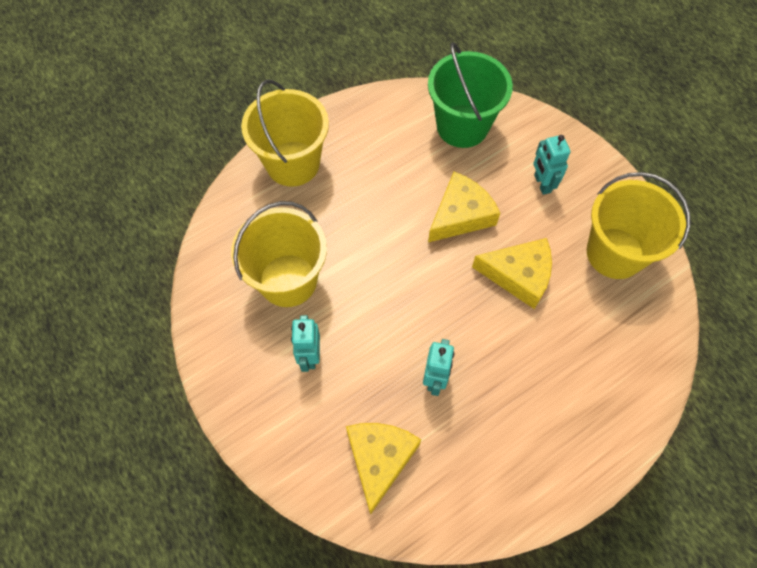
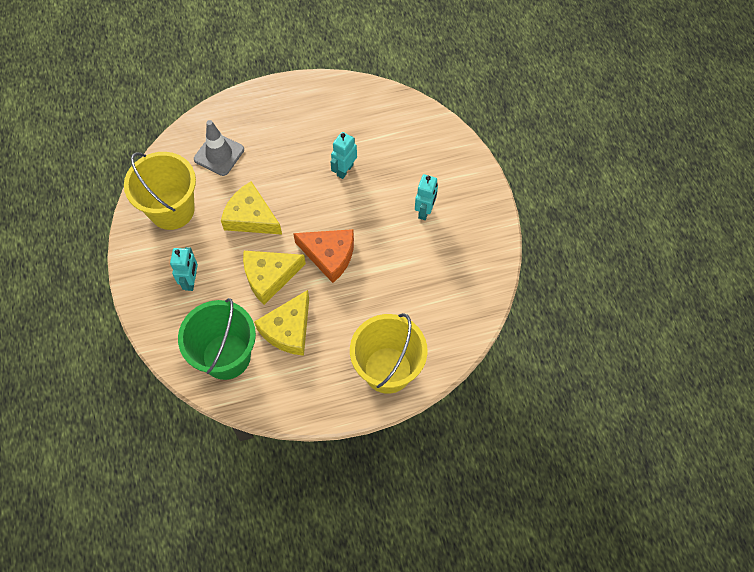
camera: 160 degrees left, 0 degrees up
yellow bucket [231,201,327,307] -> none
yellow cheese [346,423,421,515] -> yellow cheese moved to [254,290,309,356]
none -> grey traffic cone [194,120,244,176]
none -> orange cheese [293,229,354,283]

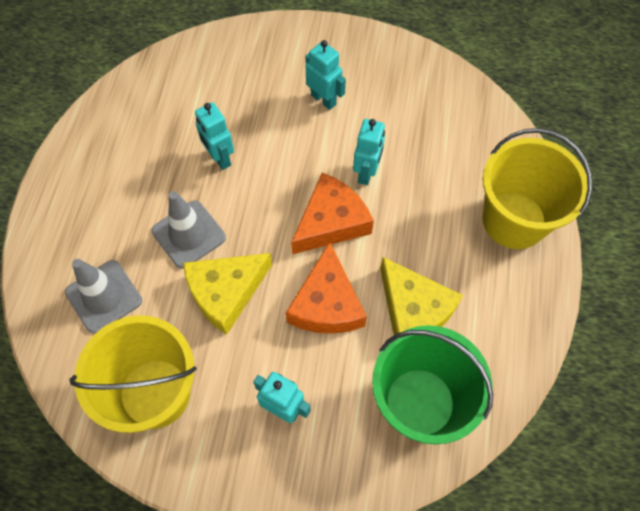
camera: 65 degrees left, 0 degrees up
yellow cheese [243,251,306,305] -> orange cheese [286,242,367,334]
none -> grey traffic cone [152,191,226,269]
none -> turquoise robot [353,119,385,185]

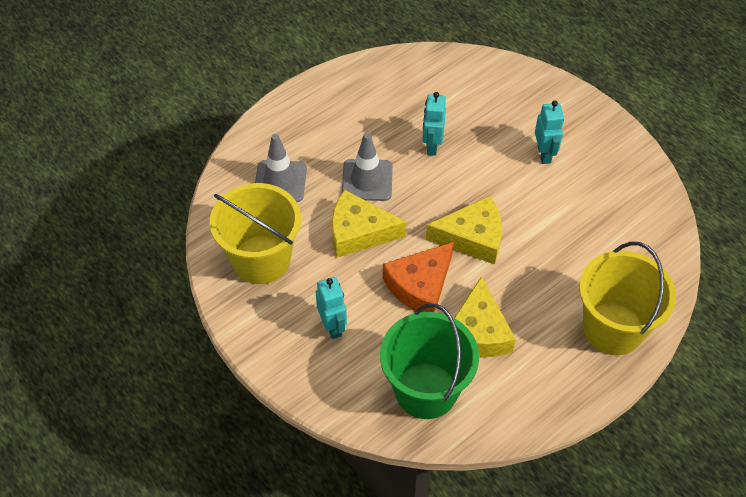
camera: 40 degrees right, 10 degrees down
orange cheese [291,173,374,255] -> yellow cheese [426,196,502,264]
turquoise robot [353,119,385,185] -> none

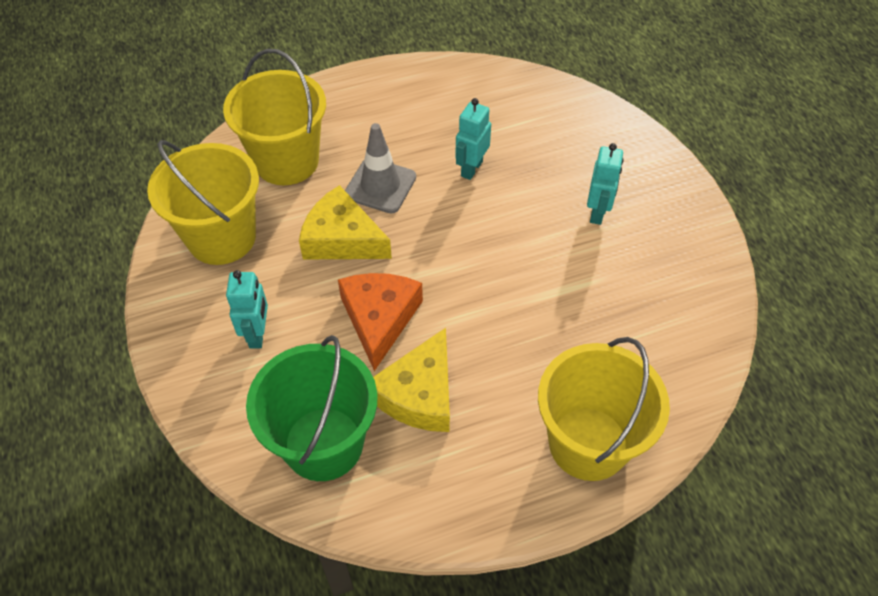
camera: 20 degrees right, 0 degrees up
grey traffic cone [255,134,307,202] -> yellow bucket [223,49,326,185]
orange cheese [383,242,453,312] -> orange cheese turned 120 degrees clockwise [338,273,423,371]
yellow cheese [426,196,502,264] -> none

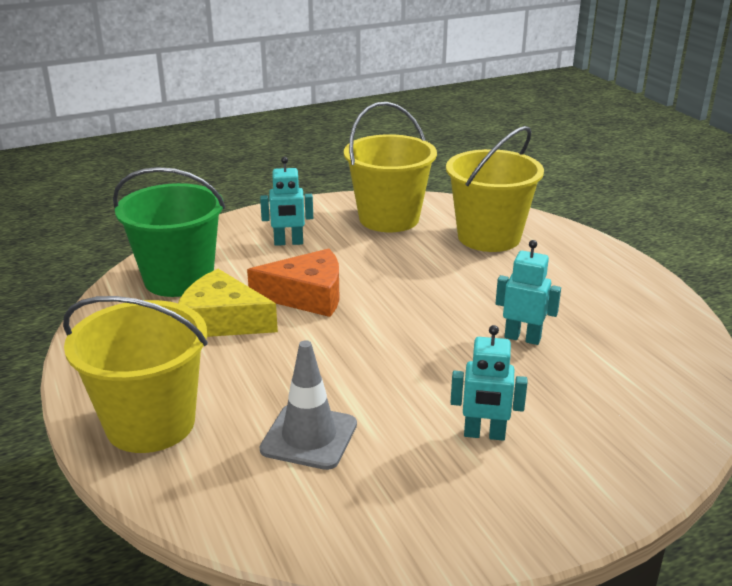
camera: 85 degrees right, 25 degrees down
yellow cheese [299,185,392,259] -> none
grey traffic cone [345,123,416,213] -> grey traffic cone moved to [260,340,357,470]

